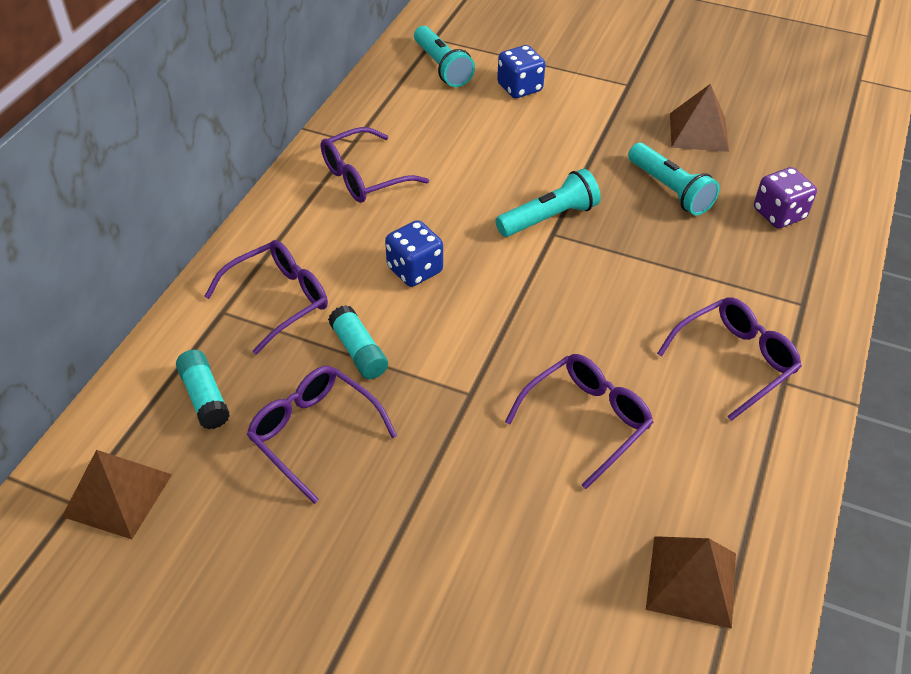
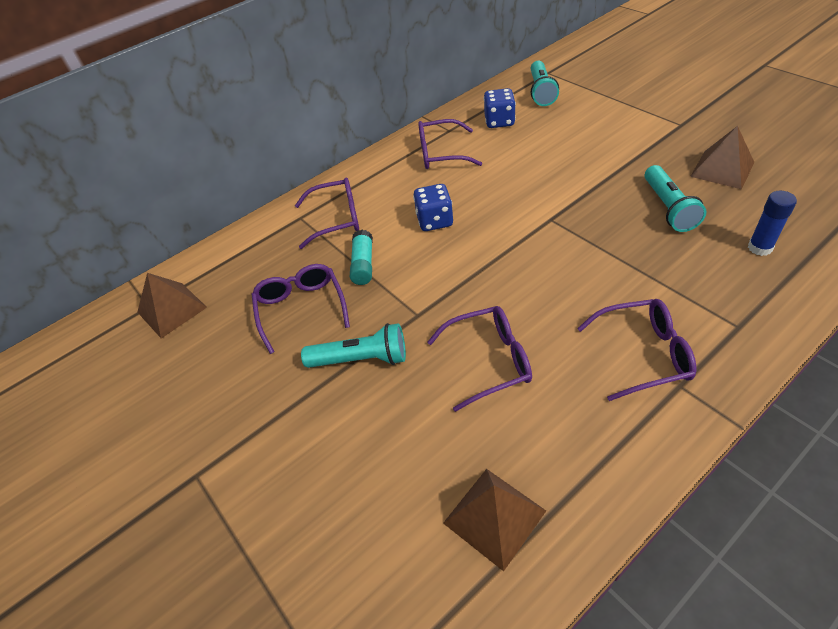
camera: 35 degrees right, 0 degrees up
turquoise glue stick [176,350,230,429] -> none
turquoise flashlight [496,169,601,237] -> turquoise flashlight moved to [301,323,406,368]
blue dice [497,45,545,98] -> blue dice moved to [484,88,516,128]
purple dice [754,167,817,228] -> blue glue stick [748,191,797,256]

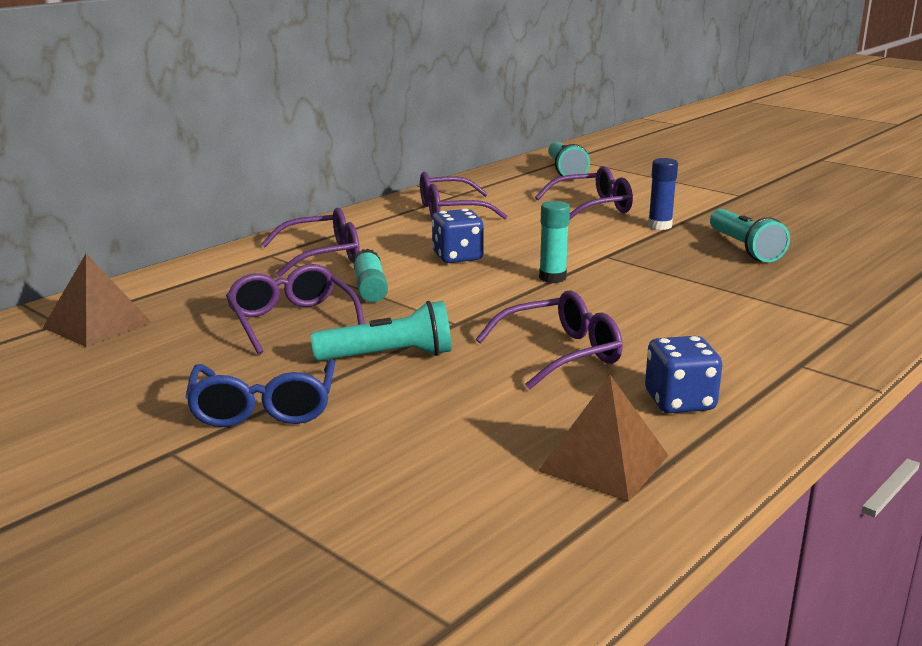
camera: 15 degrees left, 25 degrees down
blue dice [484,88,516,128] -> blue dice moved to [645,336,722,413]
purple glasses [577,299,696,401] -> purple glasses moved to [535,166,633,219]
brown pyramid [690,126,755,189] -> none
blue glue stick [748,191,797,256] -> blue glue stick moved to [648,158,678,230]
none -> blue glasses [185,359,335,427]
none -> turquoise glue stick [539,201,570,283]

